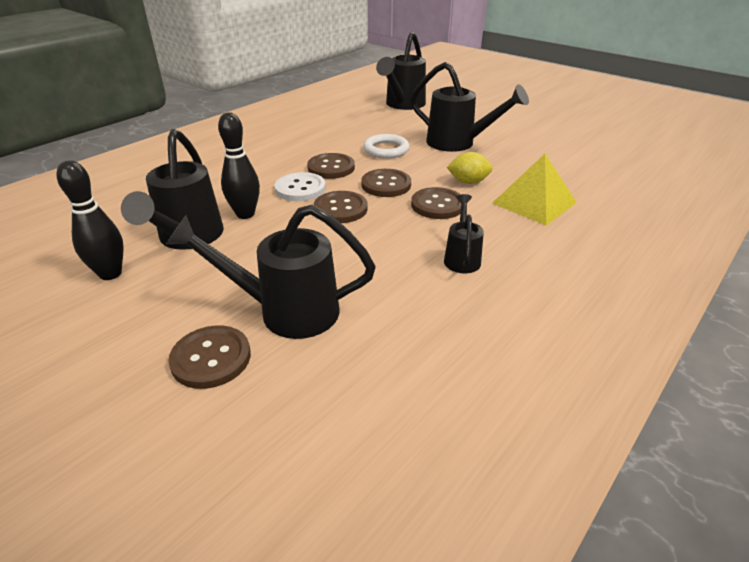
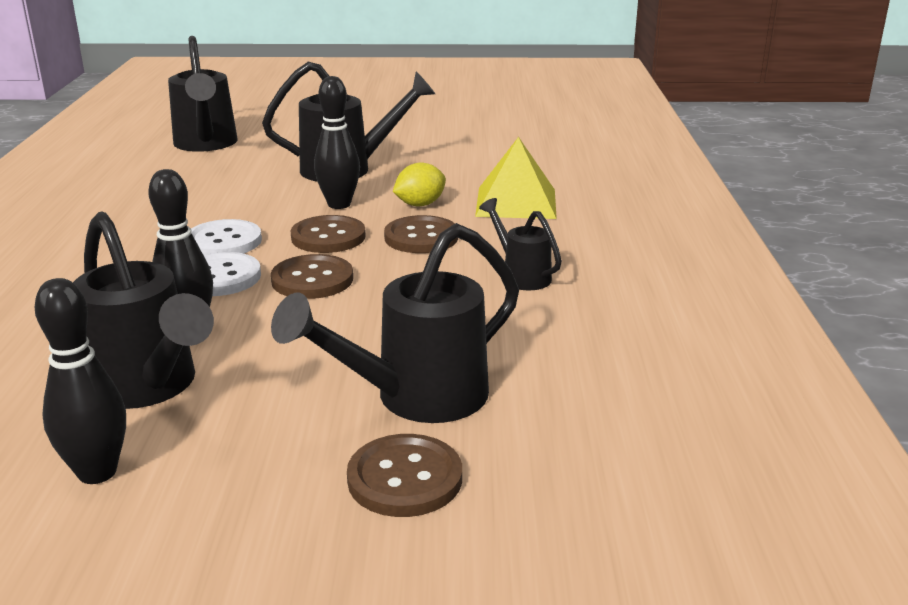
camera: 40 degrees left, 10 degrees down
brown button [307,153,355,179] -> white button [191,219,262,255]
white ring [363,134,410,159] -> none
none -> black bowling pin [314,76,360,209]

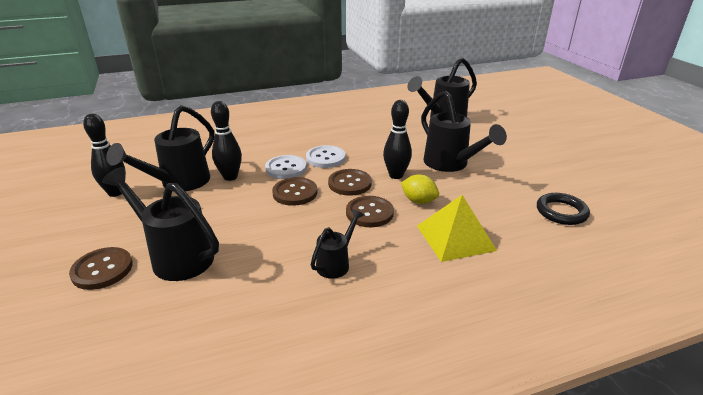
camera: 70 degrees right, 5 degrees up
none -> black ring [537,193,590,225]

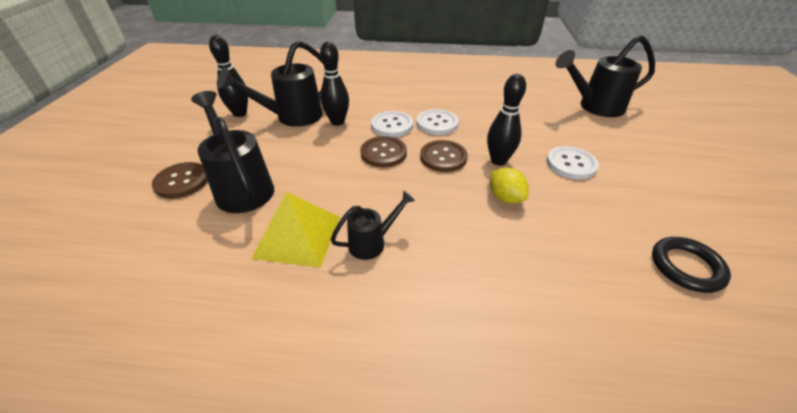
camera: 25 degrees right, 10 degrees up
brown button [346,196,394,227] -> none
yellow pyramid [417,195,497,262] -> yellow pyramid moved to [251,192,340,268]
black watering can [421,91,507,172] -> white button [546,146,599,179]

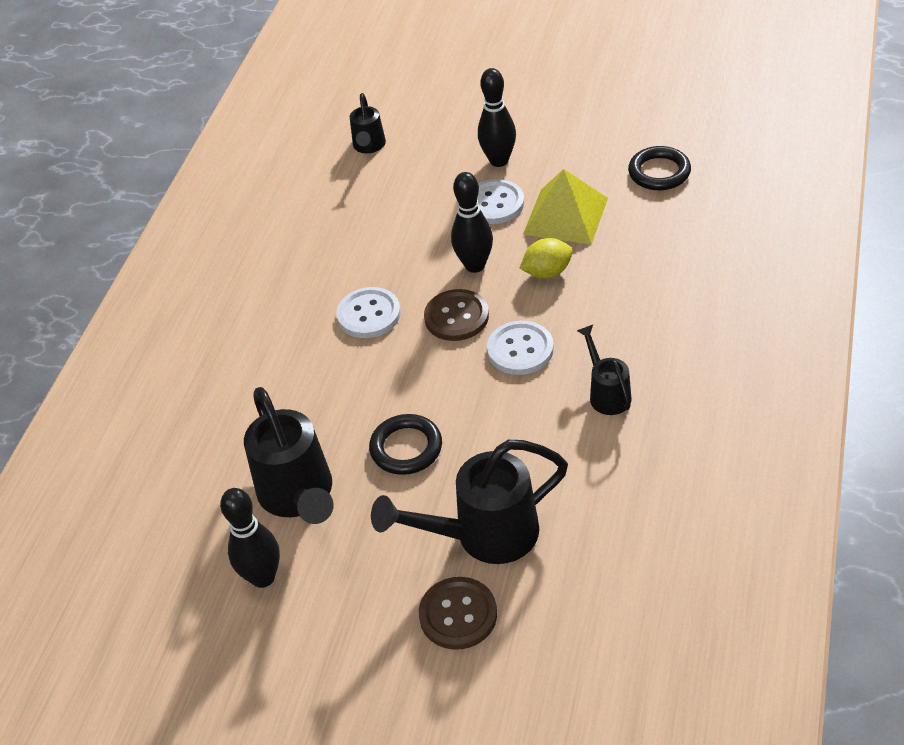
camera: 75 degrees left, 5 degrees up
yellow pyramid [251,192,340,268] -> yellow pyramid moved to [523,169,608,245]
black bowling pin [320,42,349,126] -> black bowling pin moved to [478,68,516,167]
brown button [360,136,407,167] -> none
white button [371,111,413,137] -> white button moved to [487,321,554,375]
black watering can [555,35,655,117] -> black watering can [350,93,386,153], size x0.55
none -> black ring [369,414,442,475]

